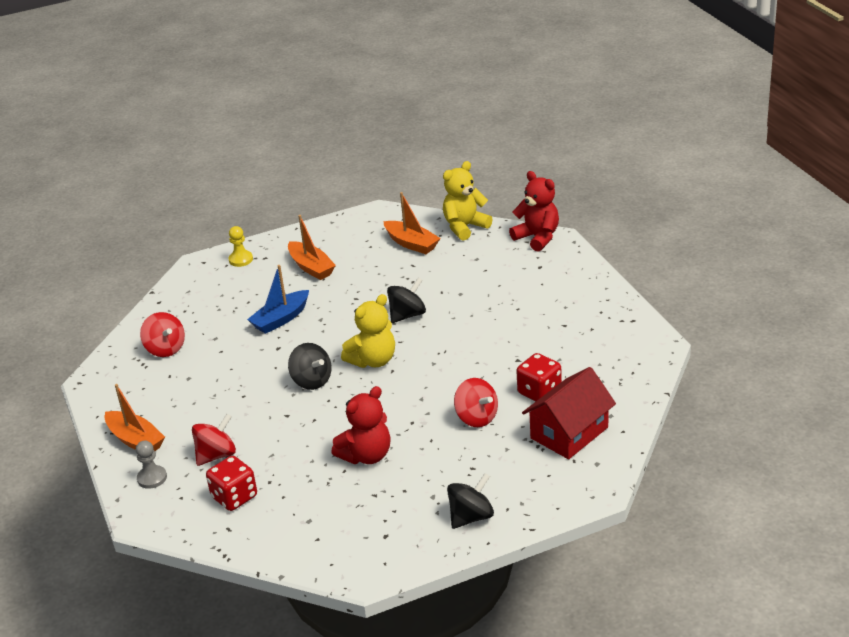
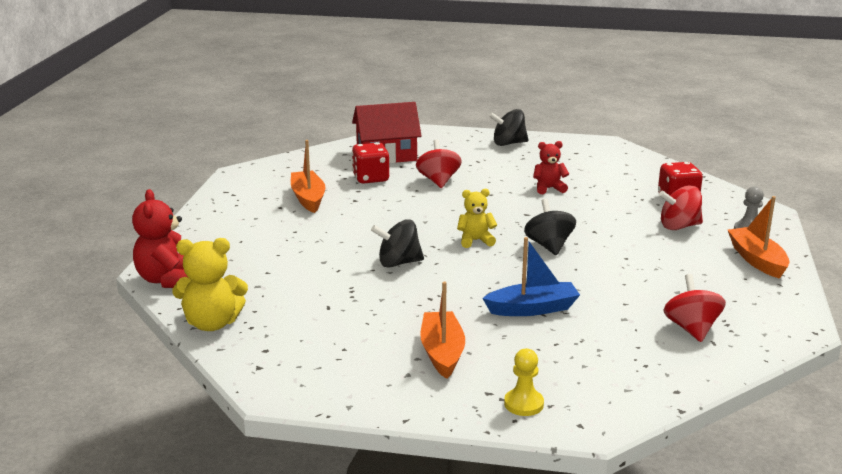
camera: 150 degrees left, 10 degrees down
red teddy bear [331,386,391,464] -> red teddy bear [533,141,569,194], size x0.63
yellow teddy bear [341,294,395,368] -> yellow teddy bear [457,189,497,248], size x0.63
orange boat [383,192,441,254] -> orange boat moved to [291,140,326,213]

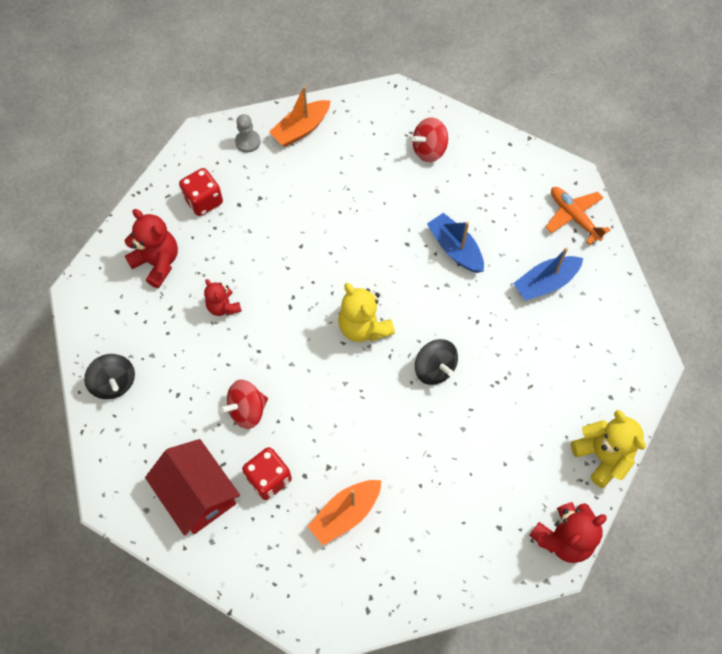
camera: 115 degrees left, 40 degrees up
orange boat [420,281,465,379] -> blue boat [513,247,583,301]
yellow teddy bear [457,189,497,248] -> yellow teddy bear [338,283,395,342], size x1.59
yellow pawn [504,349,544,416] -> orange plane [546,187,610,245]
black spinning top [524,199,576,255] -> none
red spinning top [659,186,703,230] -> none
none -> red teddy bear [125,209,178,288]

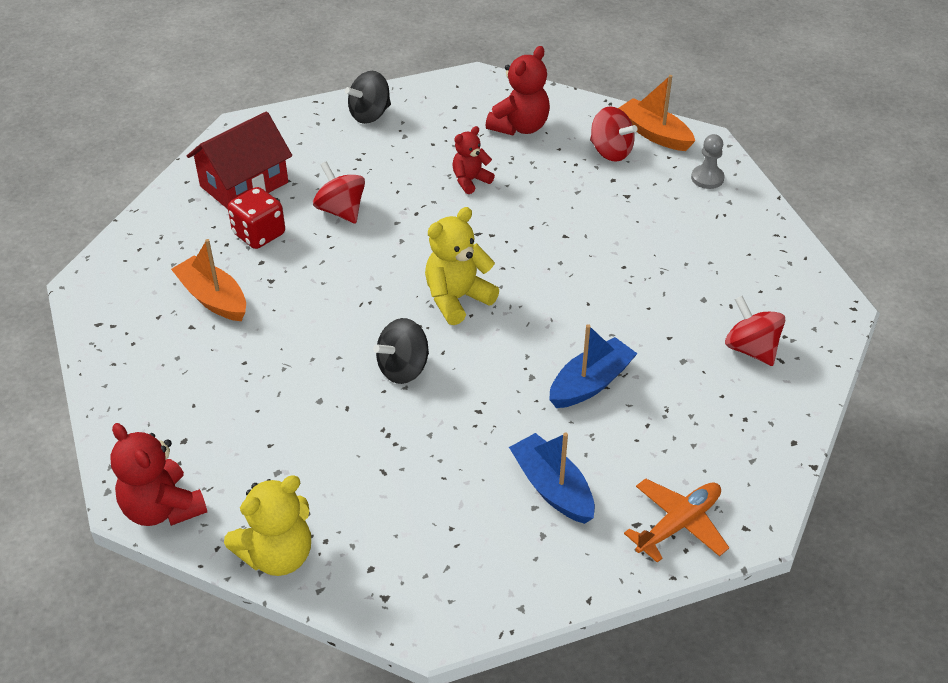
camera: 85 degrees right, 20 degrees down
red dice [179,168,223,216] -> red spinning top [590,106,637,162]
orange boat [269,86,330,147] -> orange boat moved to [618,75,695,151]

